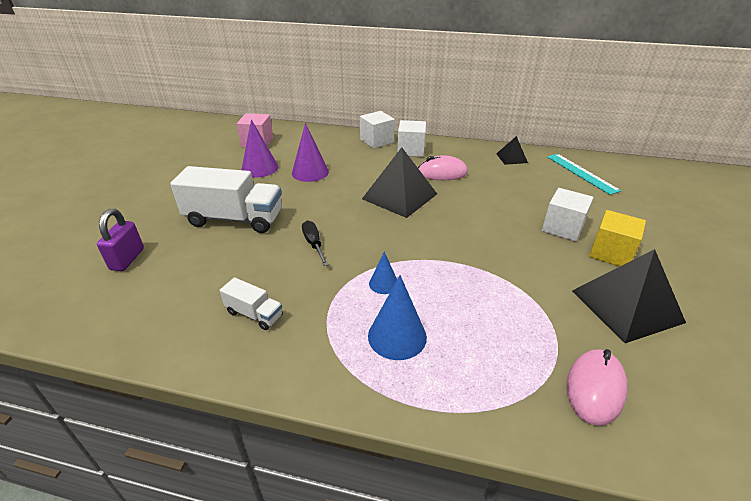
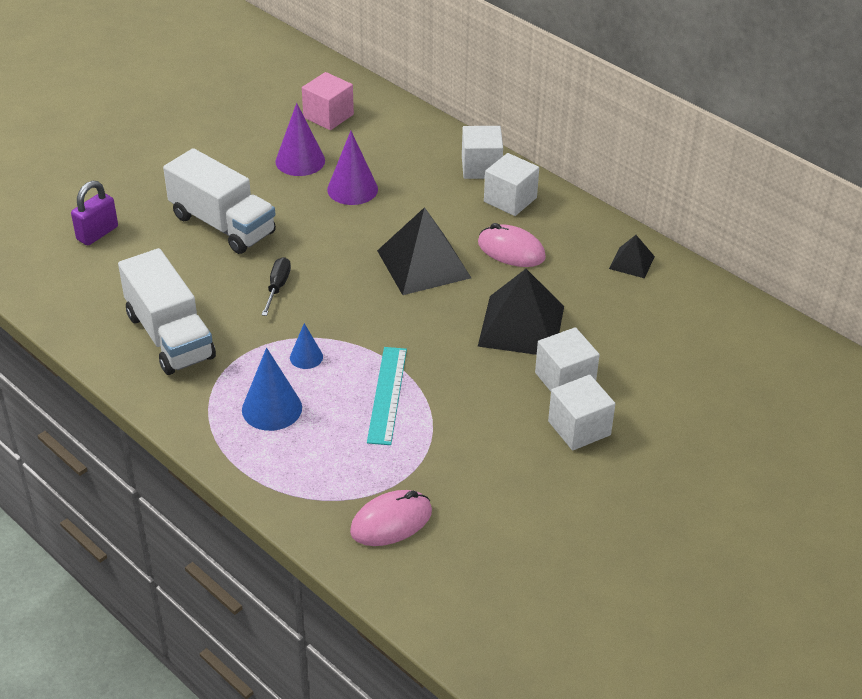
camera: 30 degrees right, 5 degrees up
white truck [219,277,283,330] -> white truck [118,248,216,375], size x2.07
turquoise ruler [547,154,621,195] -> turquoise ruler moved to [367,347,407,445]
black pyramid [572,249,686,343] -> black pyramid moved to [478,269,564,355]
yellow cube [589,210,646,266] -> white cube [548,375,615,450]

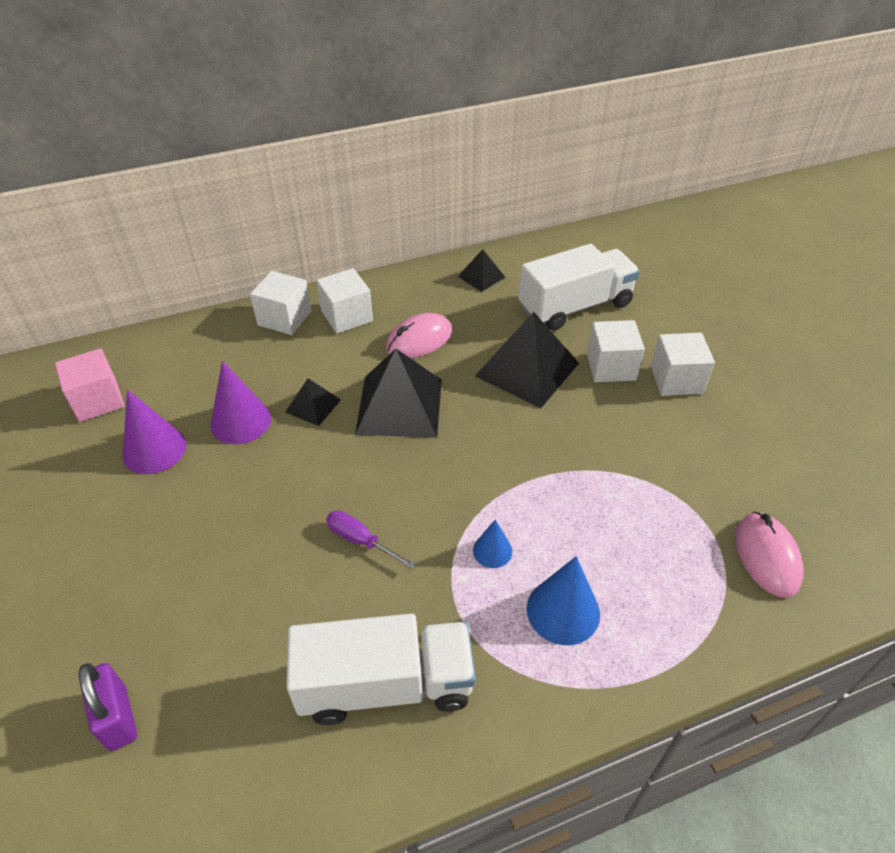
camera: 65 degrees left, 5 degrees up
white truck [163,148,276,254] -> white truck moved to [519,244,640,331]
black screwdriver [261,257,291,316] -> purple screwdriver [326,510,415,569]
turquoise ruler [367,347,407,445] -> none
none -> black pyramid [285,378,341,426]

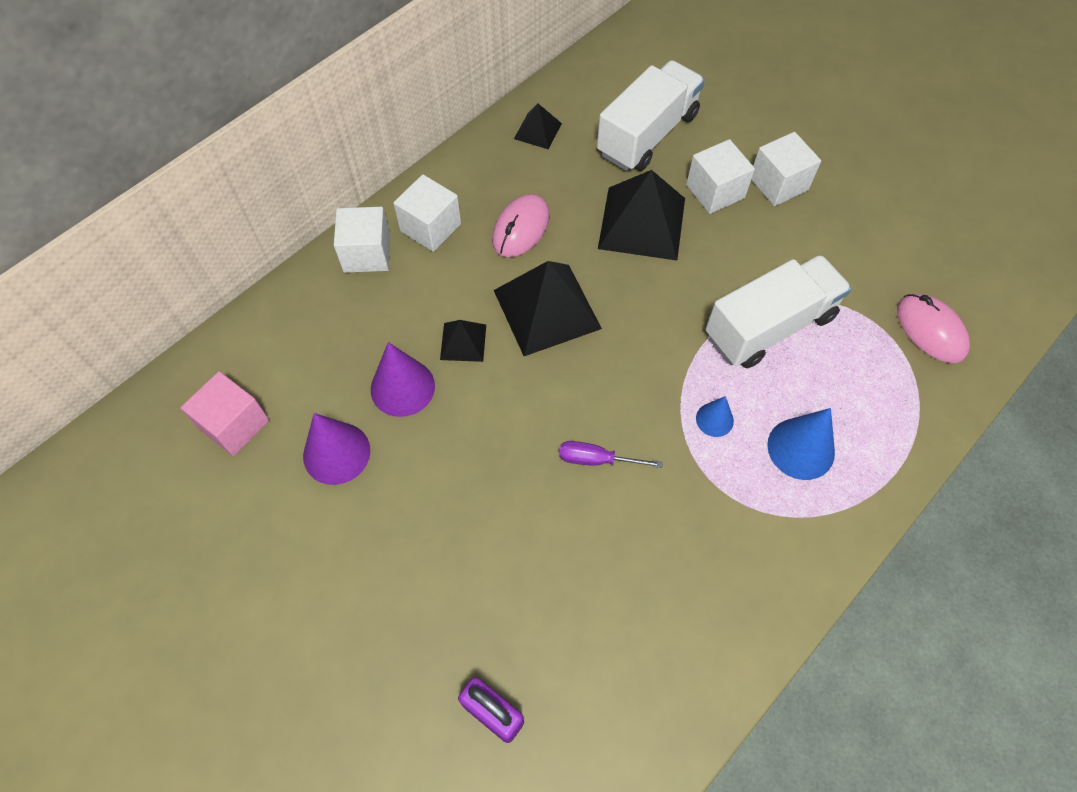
camera: 25 degrees left, 15 degrees up
white truck [286,613,476,725] -> white truck moved to [706,255,852,368]

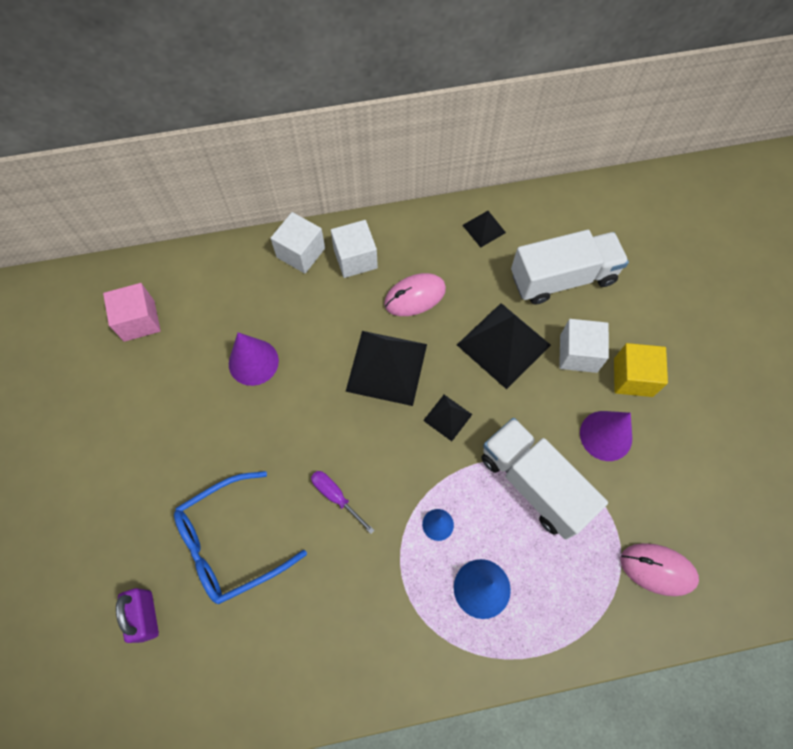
camera: 35 degrees right, 5 degrees up
purple cone [303,413,370,485] -> purple cone moved to [580,411,632,461]
black pyramid [440,320,486,362] -> black pyramid moved to [423,395,473,441]
white truck [706,255,852,368] -> white truck turned 135 degrees counterclockwise [481,418,608,540]
white cube [751,132,821,206] -> yellow cube [614,343,668,397]
pink mouse [897,294,970,363] -> pink mouse turned 75 degrees counterclockwise [621,543,699,596]
none -> blue glasses [174,471,307,604]

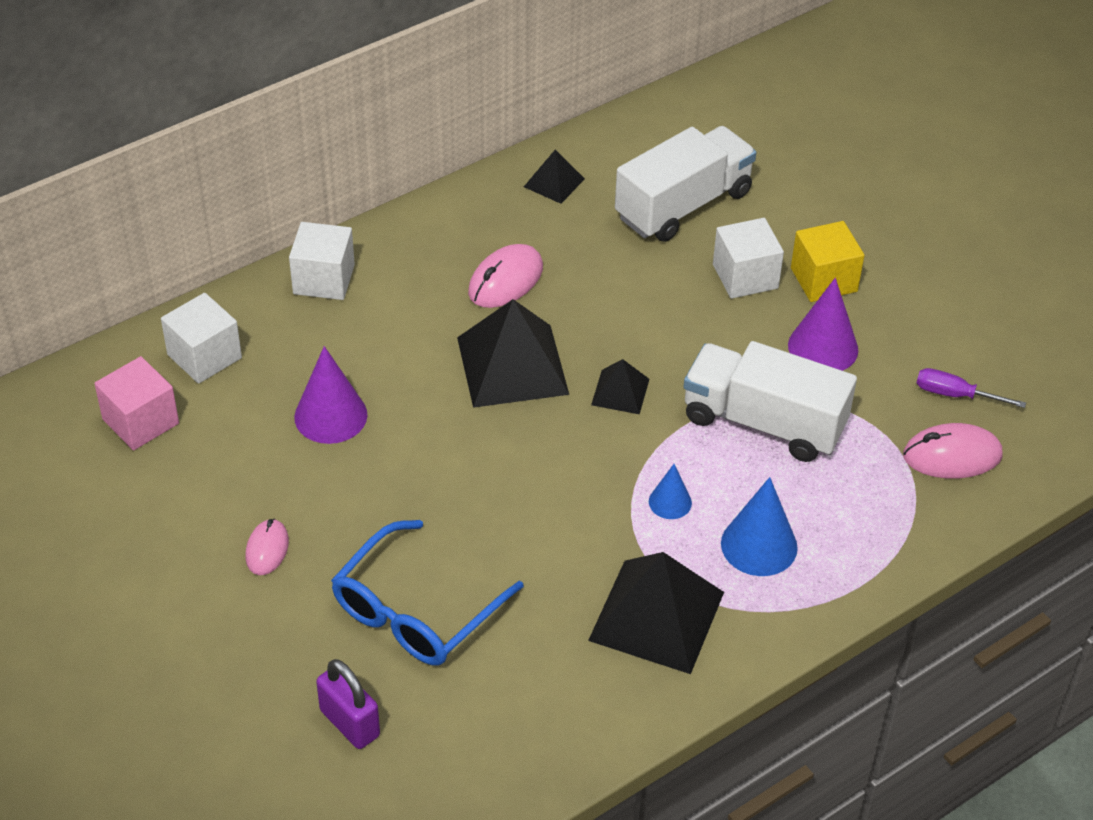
camera: 25 degrees left, 20 degrees down
purple screwdriver [311,471,375,534] -> purple screwdriver moved to [917,368,1026,408]
white cube [331,220,378,278] -> white cube moved to [161,293,242,384]
black pyramid [457,303,551,389] -> black pyramid moved to [588,552,724,674]
none -> pink mouse [245,519,289,575]

